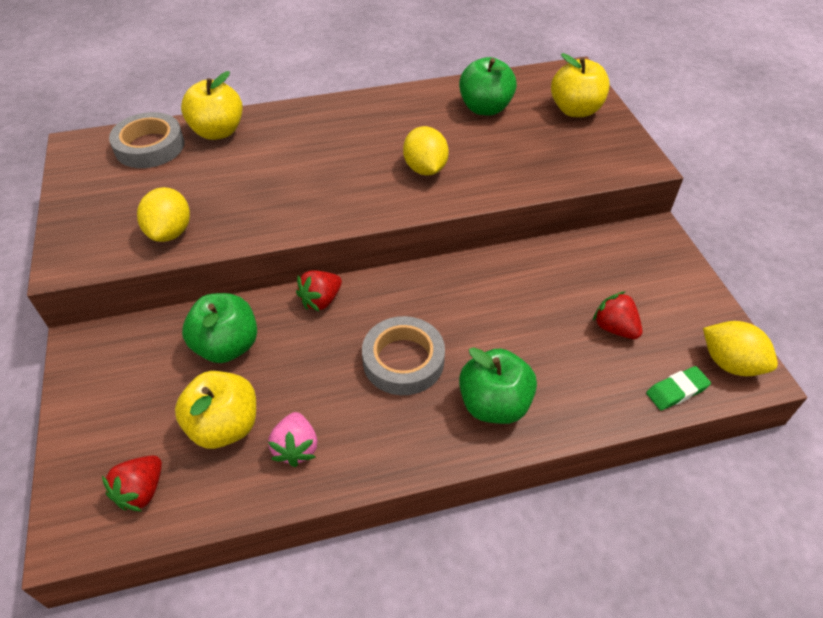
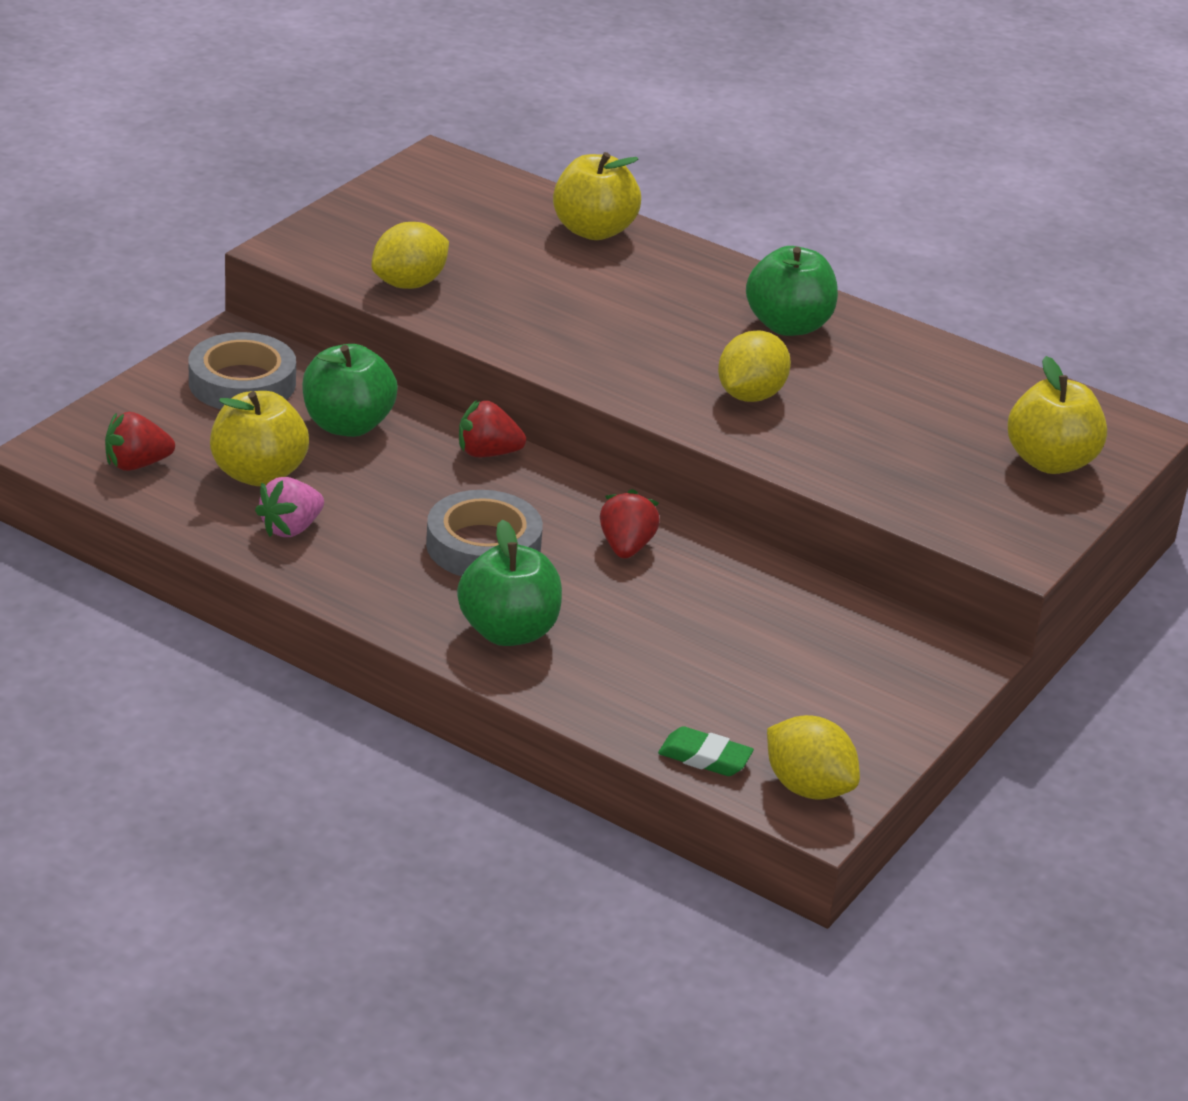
camera: 45 degrees right, 15 degrees down
grey tape [109,112,185,168] -> grey tape moved to [188,332,296,409]
green apple [459,57,517,116] -> green apple moved to [746,246,838,336]
red strawberry [593,291,642,339] -> red strawberry moved to [600,489,660,559]
yellow lemon [703,321,778,376] -> yellow lemon turned 45 degrees counterclockwise [767,715,860,800]

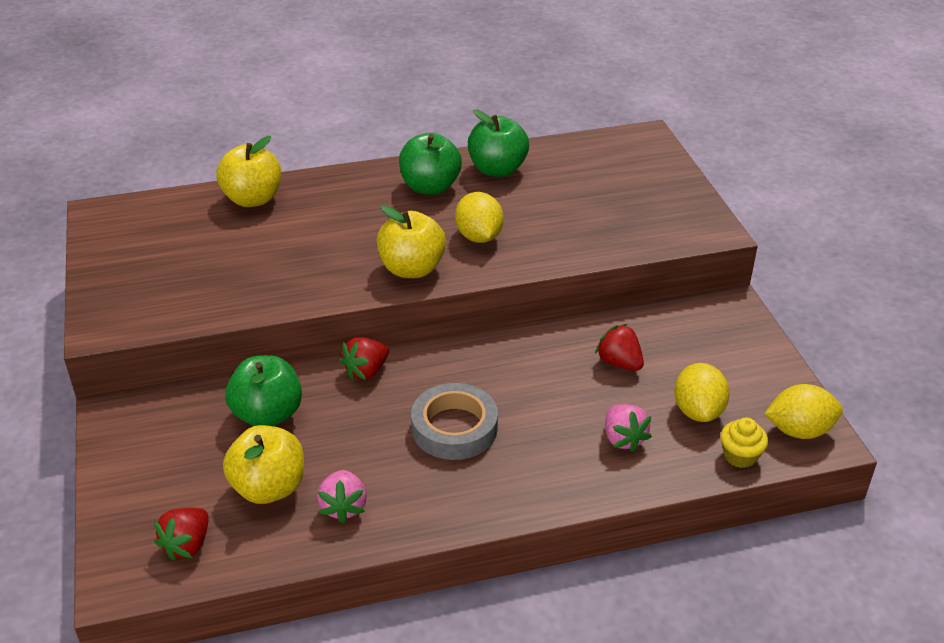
camera: 45 degrees left, 5 degrees up
grey tape [188,332,296,409] -> none
yellow lemon [371,222,449,289] -> yellow lemon moved to [674,363,730,422]
green apple [457,520,562,646] -> green apple moved to [468,110,529,177]
red strawberry [600,489,660,559] -> red strawberry moved to [595,324,644,371]
green eraser [658,726,754,776] -> yellow cupcake [720,418,768,468]
yellow apple [1008,356,1107,474] -> yellow apple moved to [376,205,446,278]
none -> pink strawberry [605,404,652,452]

